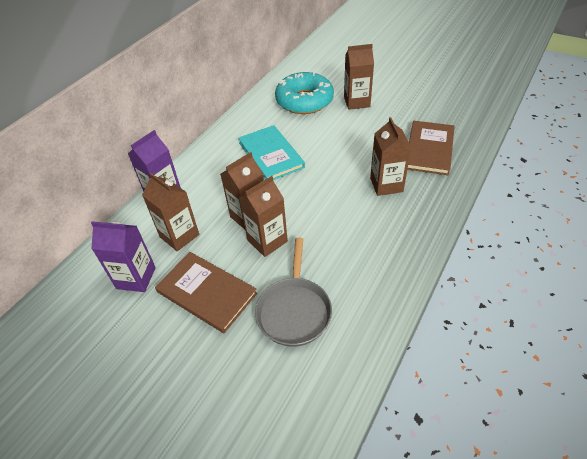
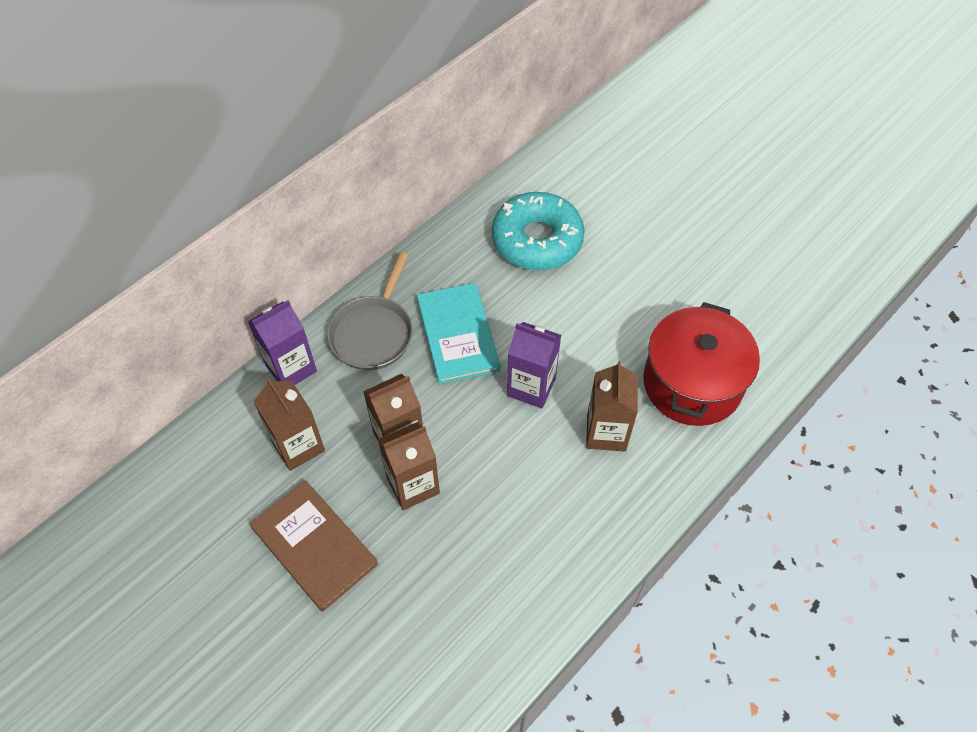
camera: 10 degrees right, 10 degrees up
purple carton [91,221,156,292] -> purple carton moved to [507,322,561,409]
grey pan [255,237,332,347] -> grey pan moved to [327,252,413,370]
brown carton [344,44,374,110] -> none
brown book [407,121,455,175] -> red pot [643,302,760,426]

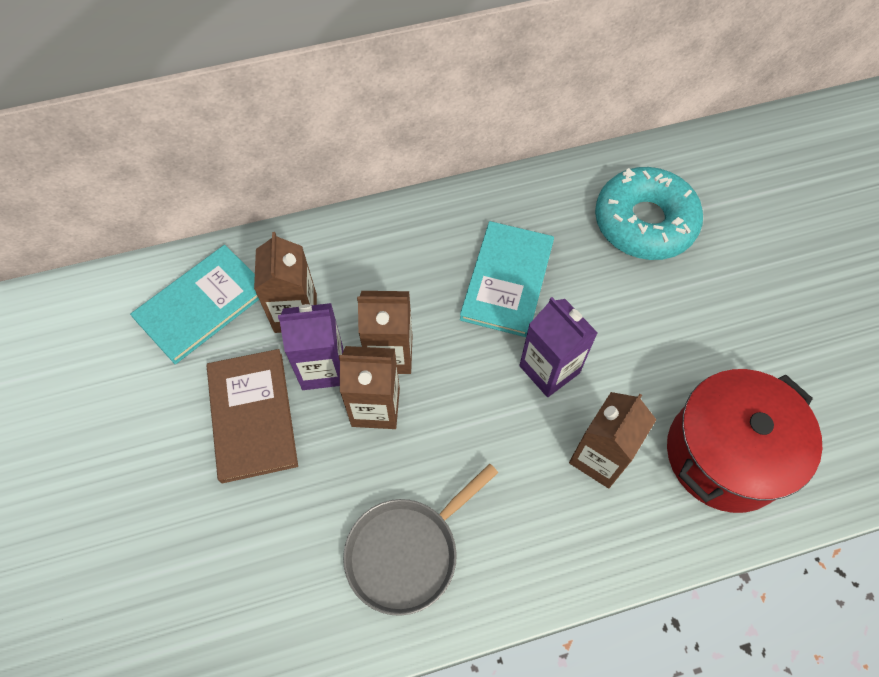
camera: 30 degrees right, 5 degrees up
purple carton [248,300,317,385] -> purple carton moved to [278,303,343,390]
grey pan [327,252,413,370] -> grey pan moved to [343,464,498,616]
none -> turquoise book [130,245,259,365]

